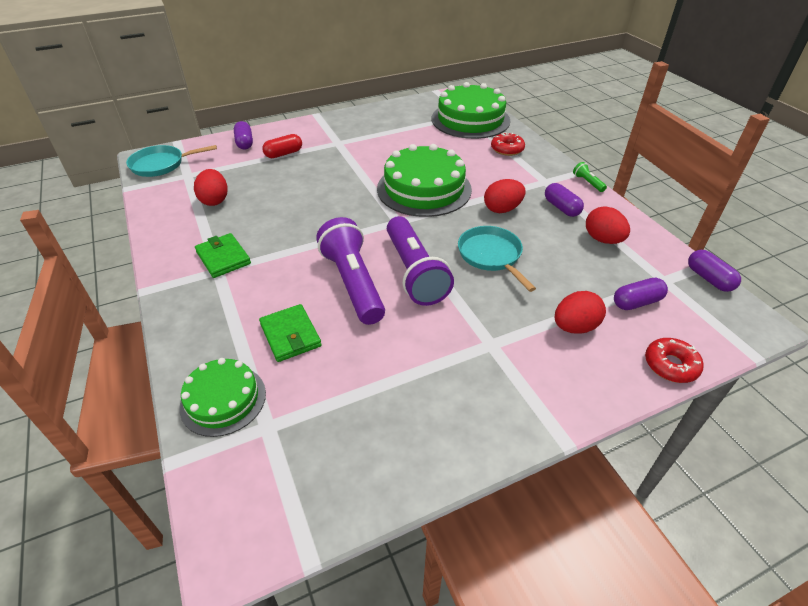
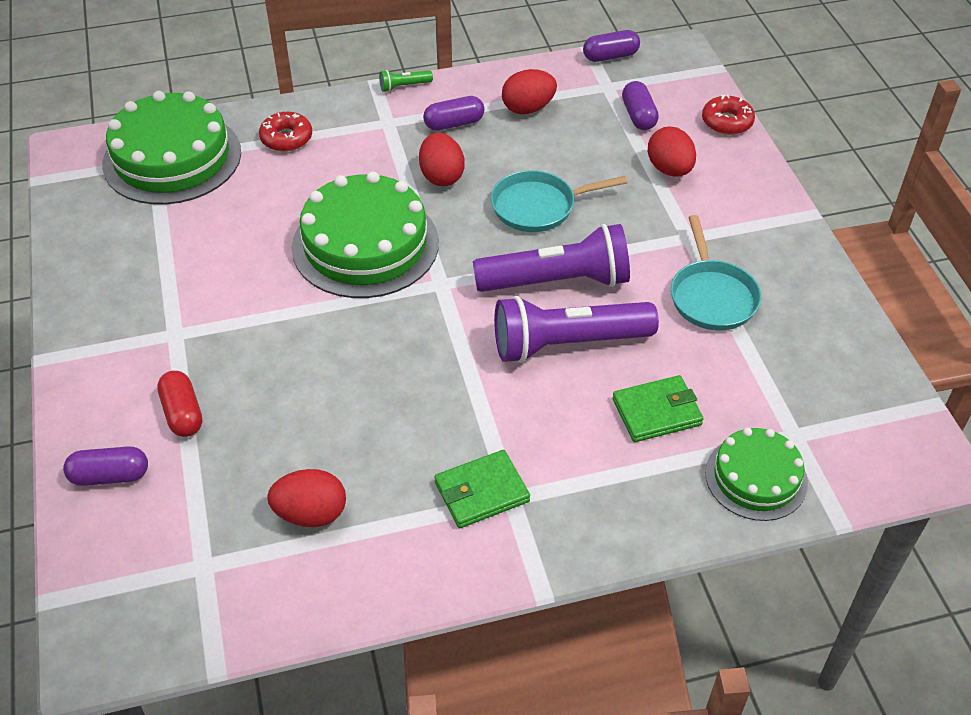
camera: 80 degrees left, 5 degrees up
turquoise pan [126,145,217,177] -> turquoise pan moved to [671,215,761,331]

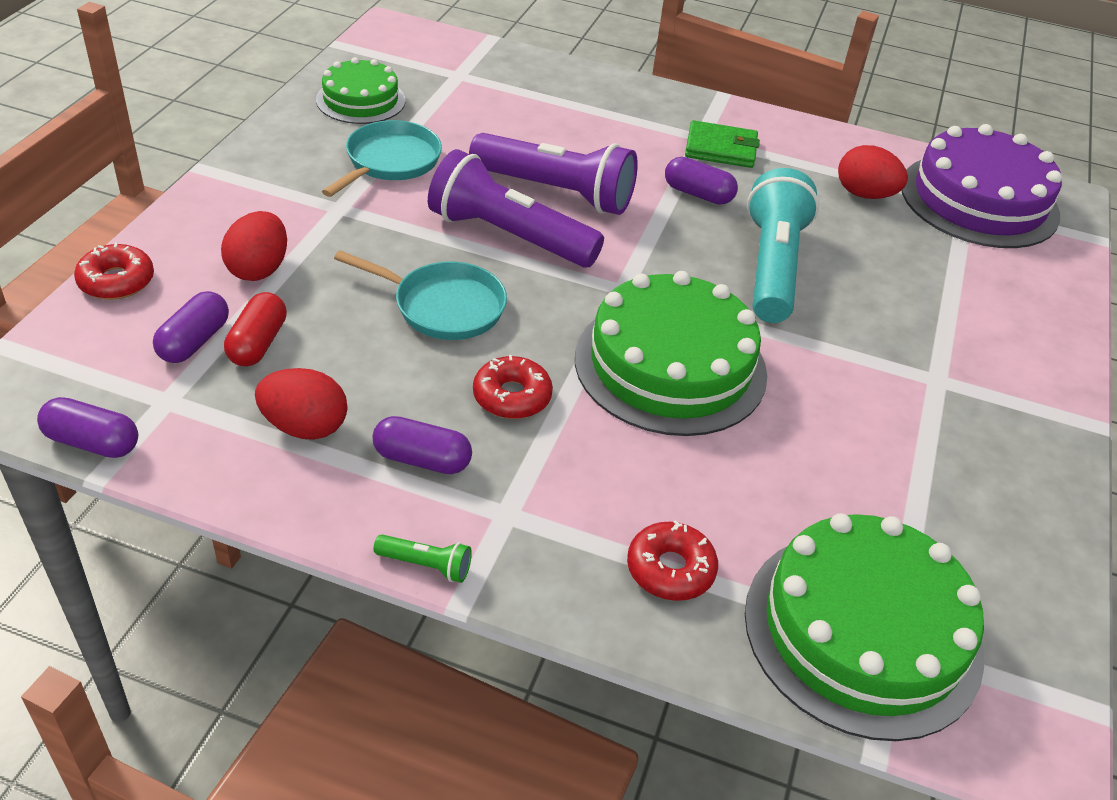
camera: 150 degrees left, 5 degrees down
purple capsule [63,446,148,486] -> purple capsule moved to [665,157,738,205]
red capsule [157,371,202,437] -> red capsule moved to [224,292,287,366]
red egg [419,133,465,186] -> red donut [473,355,553,419]
green wallet [612,375,704,442] -> none
green cake [705,428,808,521] -> green cake moved to [316,57,405,124]
none -> turquoise flashlight [747,168,819,323]
none -> purple cake [901,124,1062,248]

